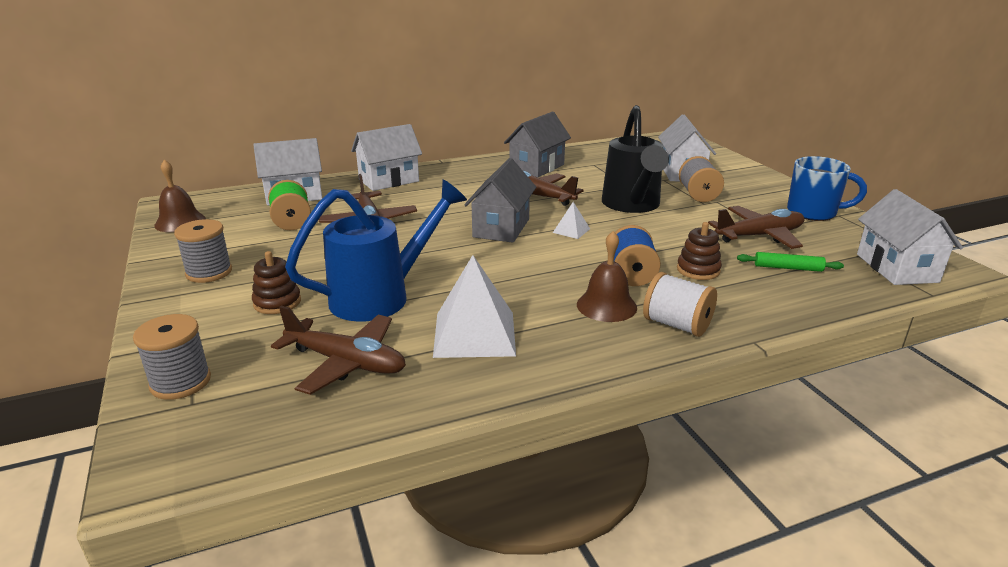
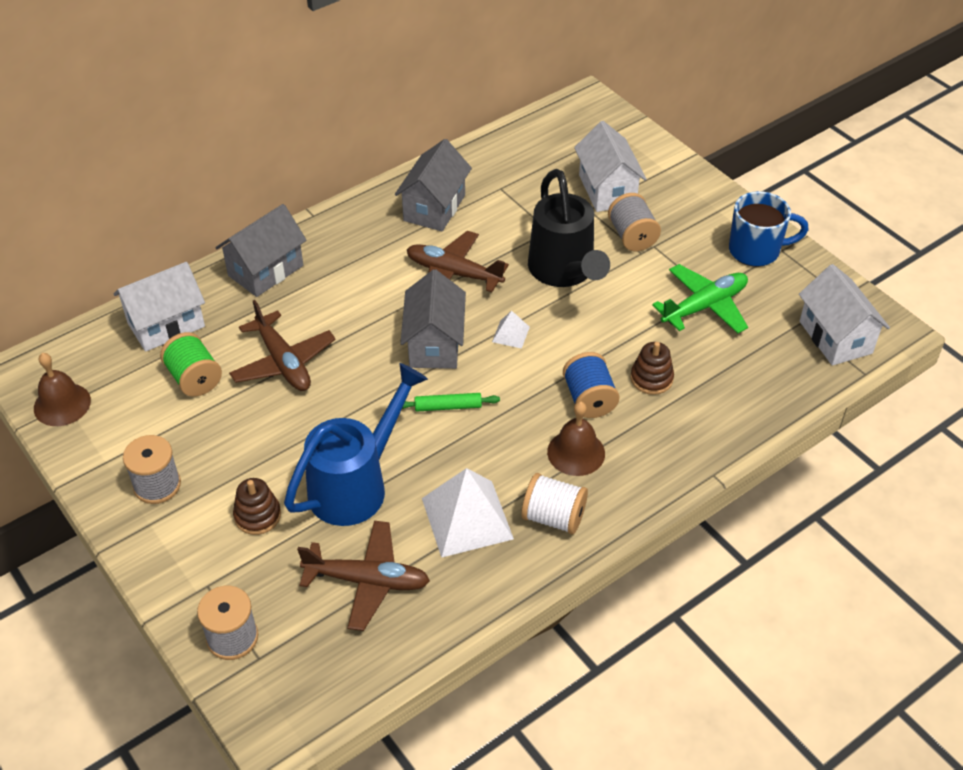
camera: 15 degrees left, 20 degrees up
white house [351,124,422,191] -> grey house [215,204,307,297]
white spool [643,272,717,337] -> white spool moved to [521,473,588,535]
brown plane [708,206,805,249] -> green plane [652,264,748,334]
green rolling pin [737,252,844,272] -> green rolling pin moved to [402,393,500,411]

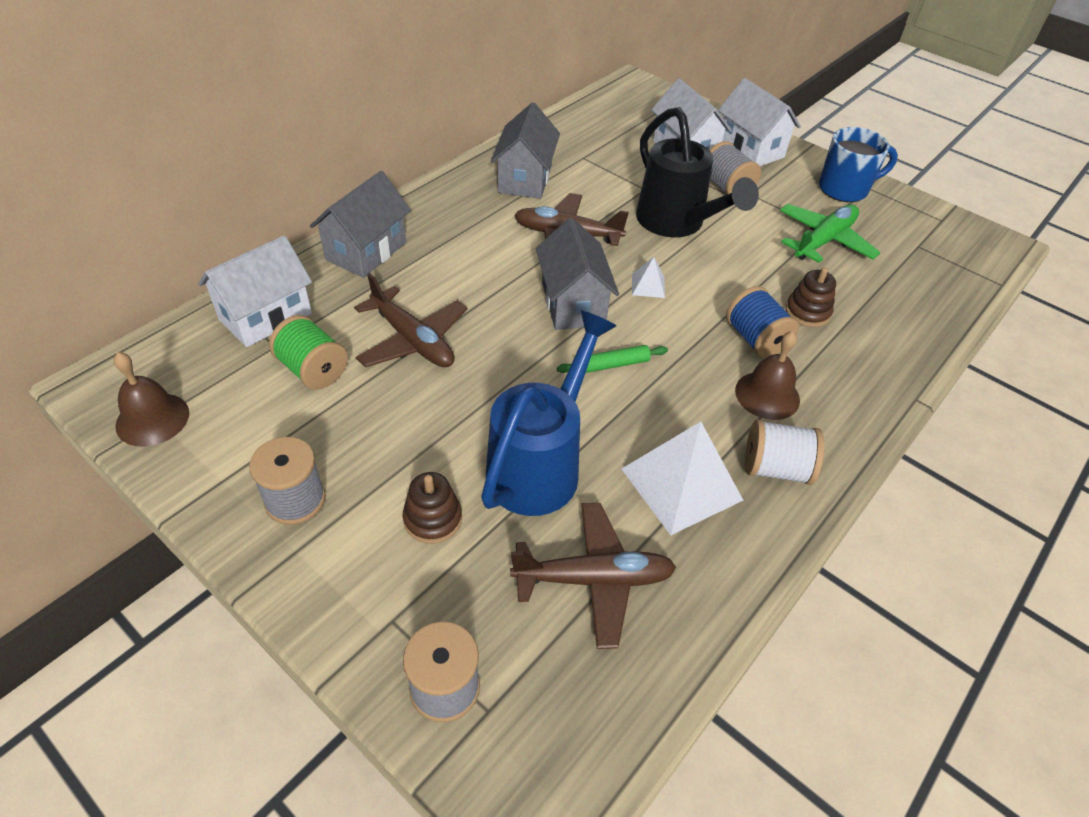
camera: 15 degrees left, 0 degrees up
white house [799,264,890,366] -> white house moved to [718,78,801,166]

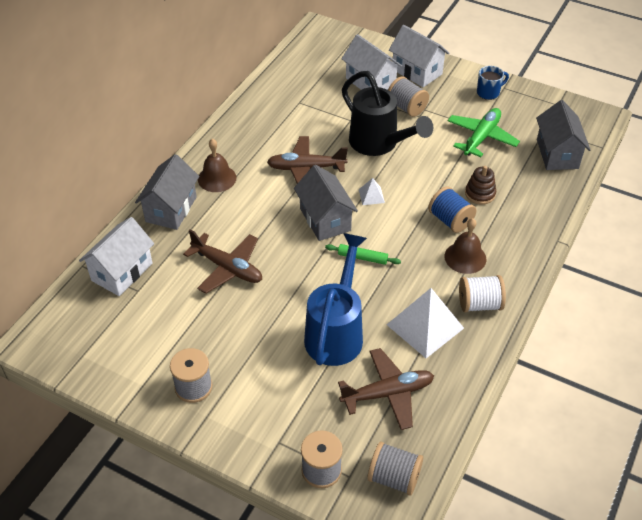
camera: 10 degrees left, 0 degrees up
brown bell [114,352,189,447] -> brown bell moved to [198,139,237,192]
green spool [269,315,348,390] -> none
brown stacking toy [403,472,462,544] -> none
grey house [491,102,560,199] -> grey house moved to [536,100,590,170]
green rolling pin [557,345,668,373] -> green rolling pin turned 45 degrees clockwise [325,244,401,265]
blue mug [819,127,898,202] -> blue mug [477,66,509,100], size x0.64
none -> grey spool [367,442,423,496]

